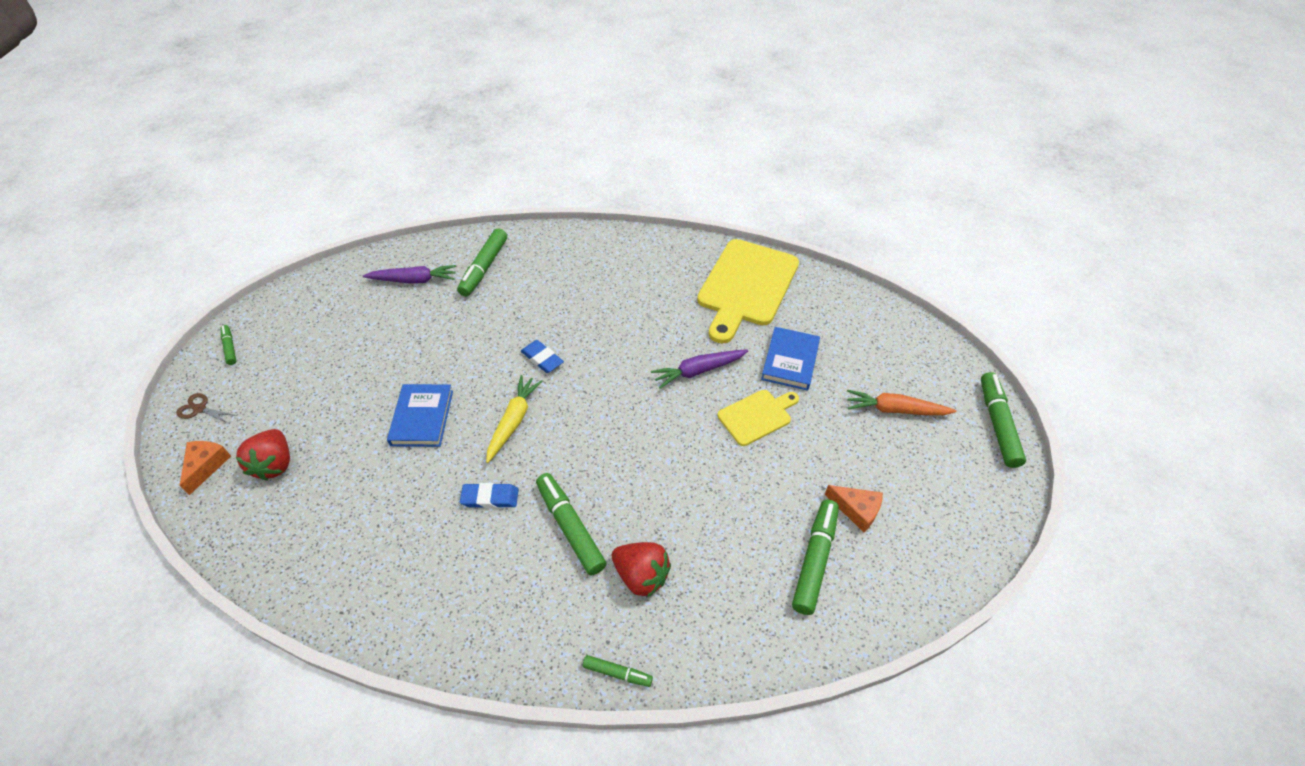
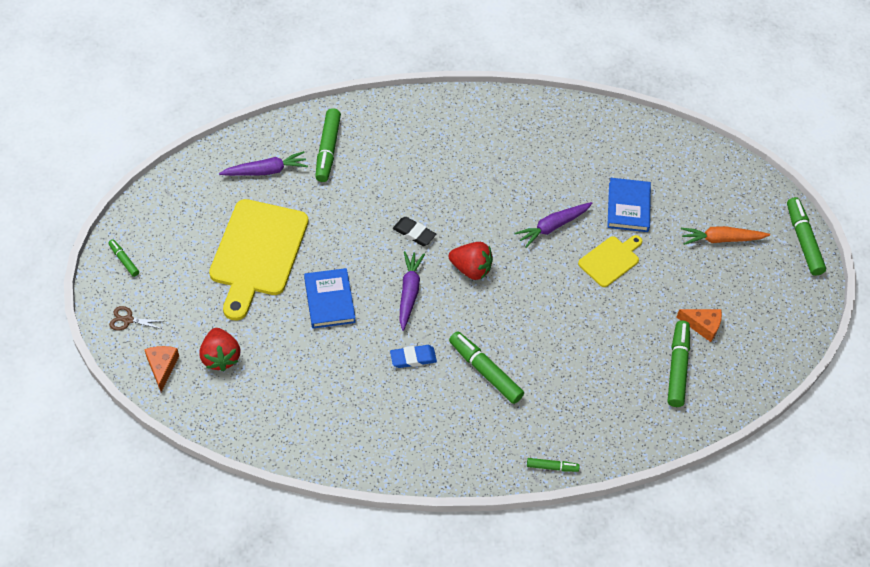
camera: 15 degrees left, 5 degrees up
yellow carrot [486,375,543,463] -> purple carrot [399,251,425,331]
blue eraser [521,340,564,373] -> black eraser [393,217,436,246]
red strawberry [612,542,671,597] -> red strawberry moved to [449,242,493,280]
yellow cutting board [697,239,799,344] -> yellow cutting board moved to [209,199,308,321]

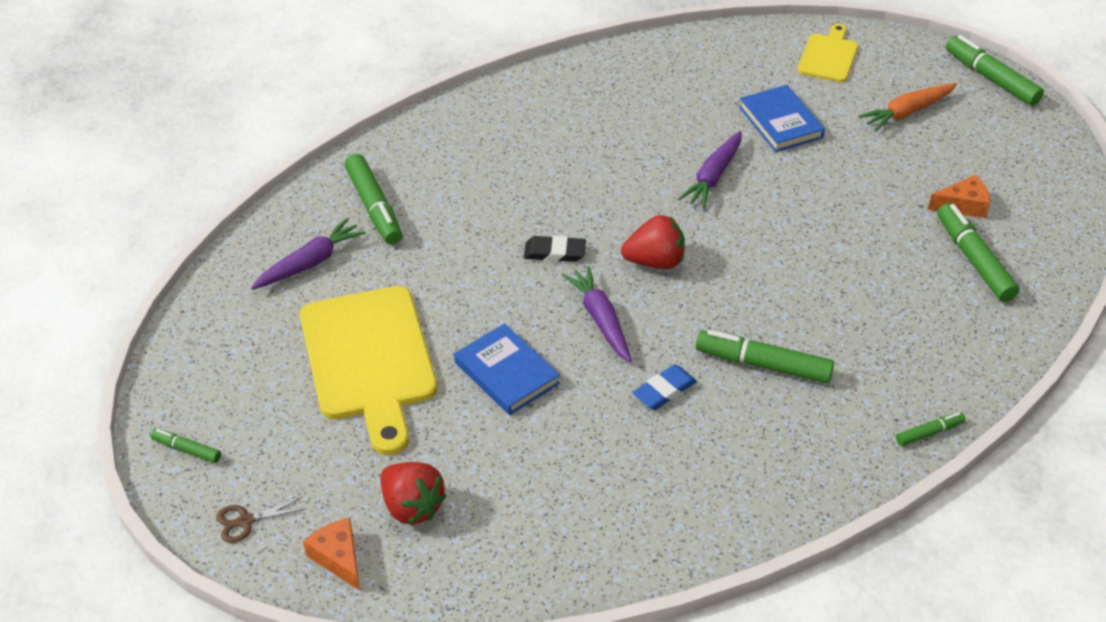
camera: 25 degrees left, 10 degrees down
yellow cutting board [578,235,642,287] -> yellow cutting board moved to [797,24,858,82]

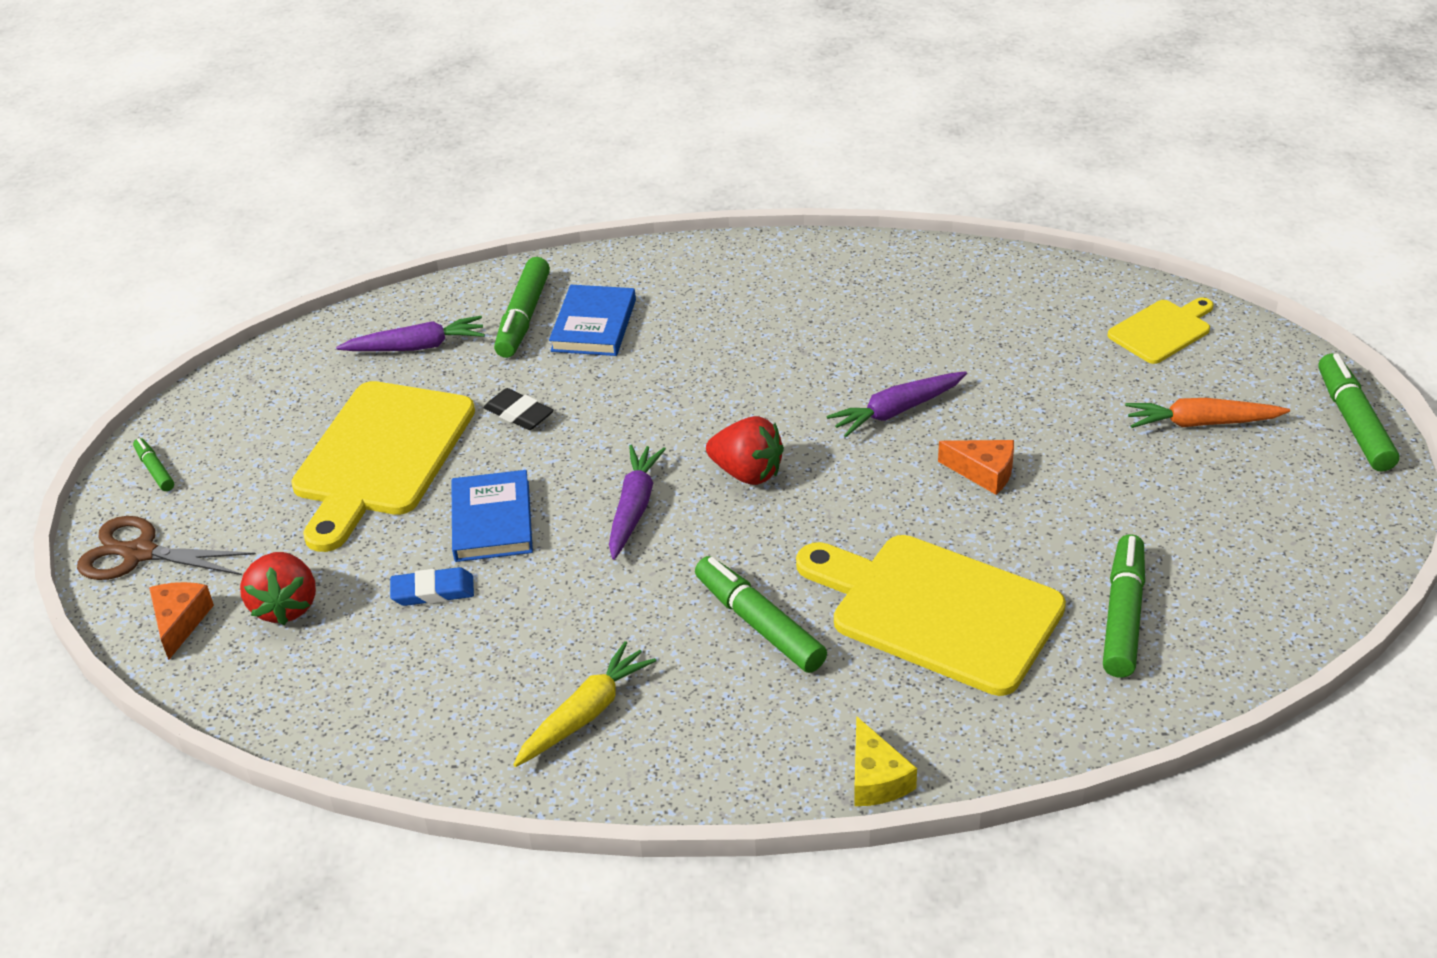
camera: 35 degrees right, 5 degrees down
brown scissors [216,497,306,543] -> brown scissors [77,516,256,580], size x1.81
black eraser [524,236,586,262] -> black eraser moved to [483,388,554,430]
blue eraser [632,364,697,410] -> blue eraser moved to [390,567,474,606]
blue book [739,85,825,152] -> blue book moved to [549,285,636,356]
green marker [896,412,966,446] -> yellow cheese [854,716,917,806]
orange cheese [928,175,990,218] -> orange cheese moved to [938,440,1014,495]
none -> yellow carrot [513,641,656,767]
none -> yellow cutting board [796,535,1066,696]

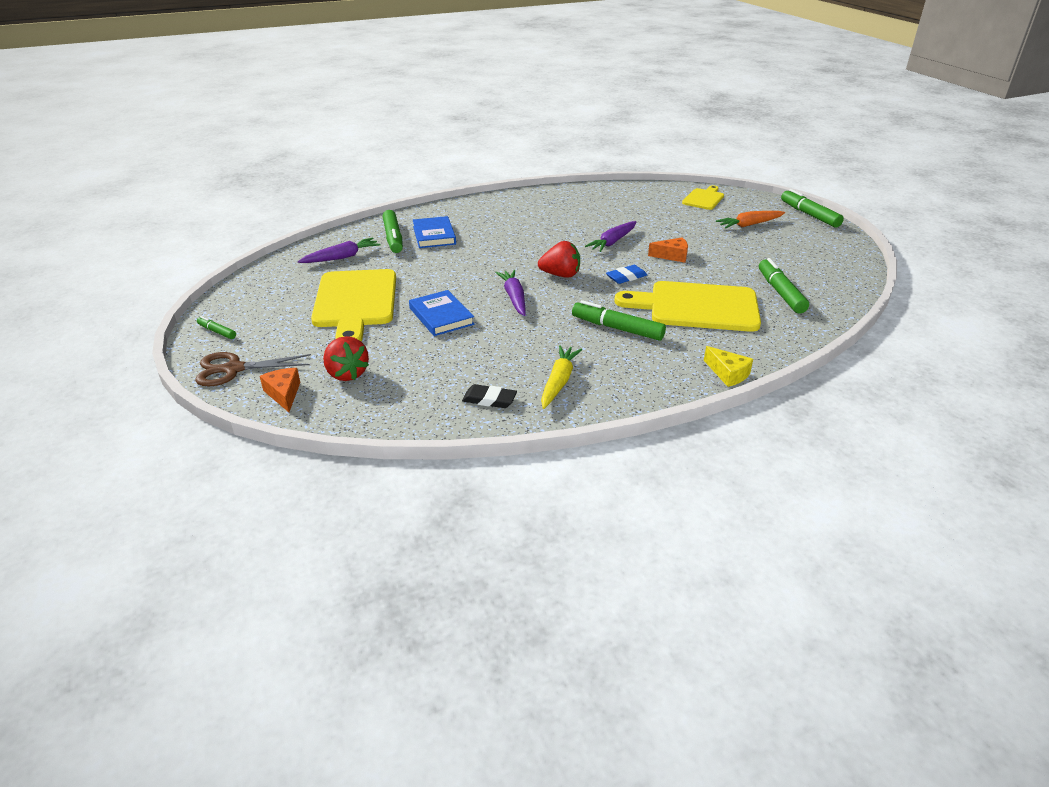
camera: 25 degrees left, 5 degrees down
blue eraser [390,567,474,606] -> blue eraser moved to [606,265,647,284]
black eraser [483,388,554,430] -> black eraser moved to [462,384,517,408]

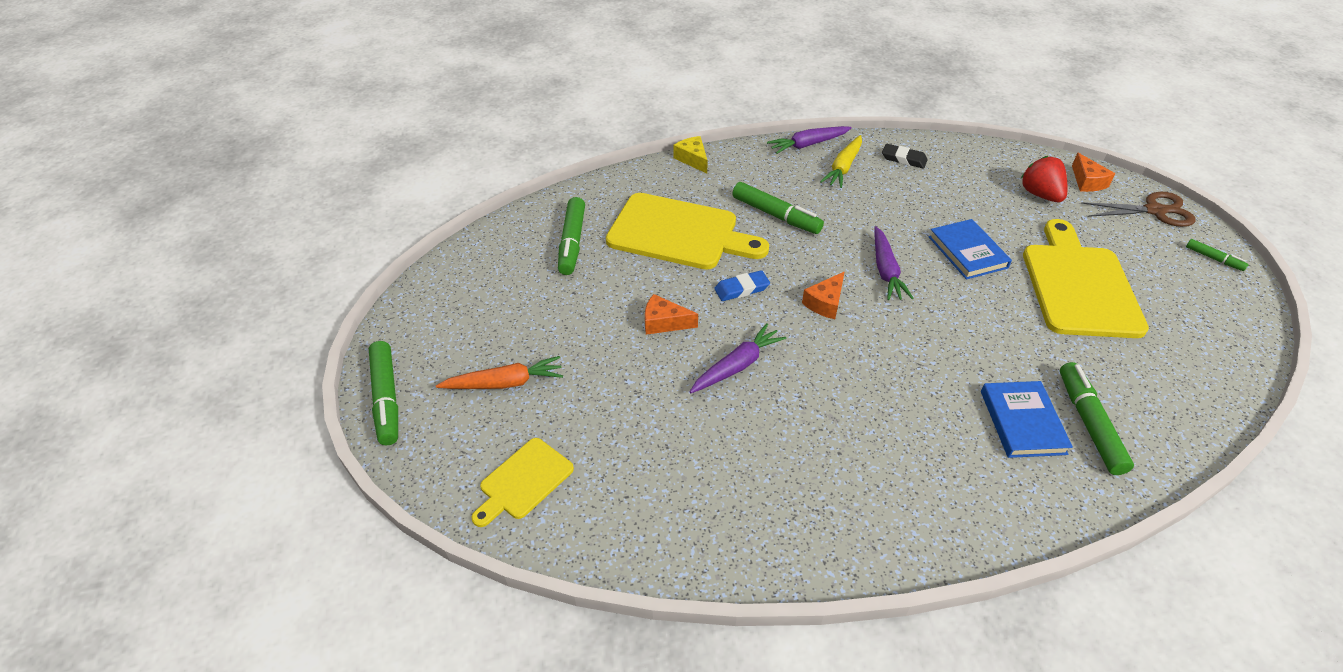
camera: 170 degrees left, 10 degrees up
purple carrot [298,238,380,263] -> purple carrot moved to [767,126,852,154]
red strawberry [538,241,580,278] -> orange cheese [802,271,845,319]

